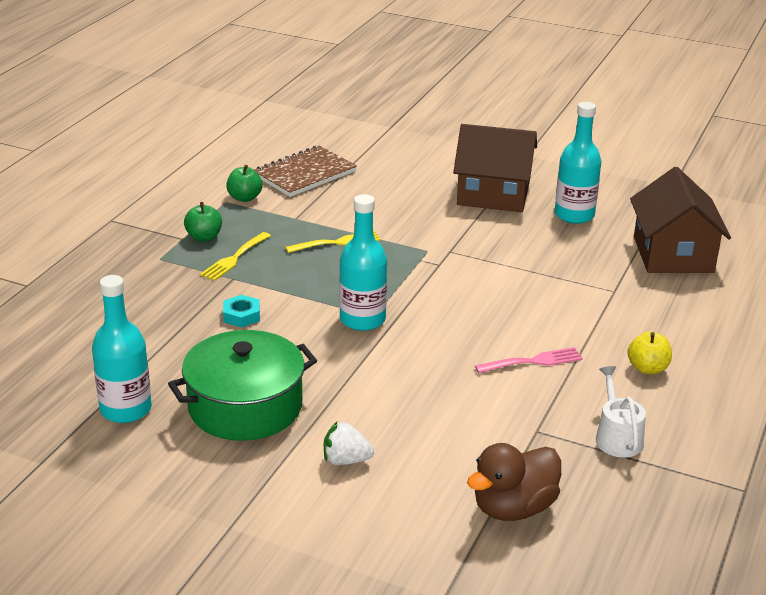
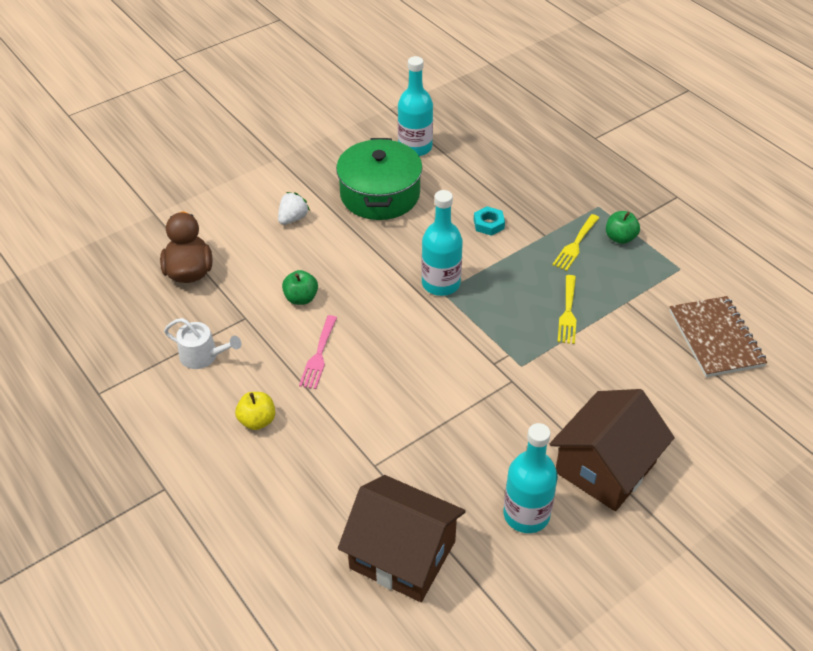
camera: 120 degrees right, 15 degrees up
yellow fork [200,232,271,281] -> yellow fork turned 120 degrees counterclockwise [552,214,599,271]
green apple [226,165,263,202] -> green apple moved to [282,270,318,305]

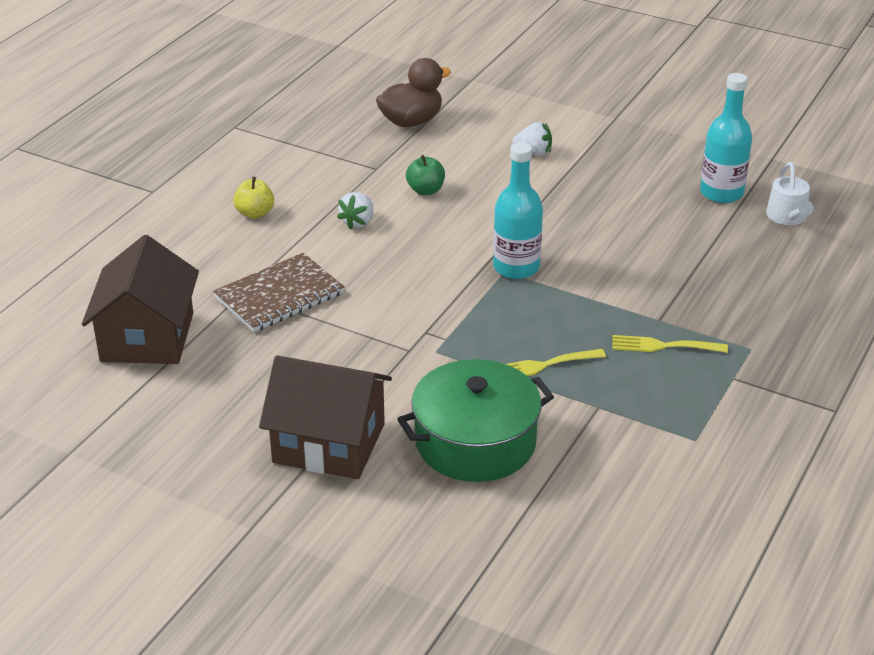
camera: 65 degrees right, 10 degrees down
white watering can [164,318,241,369] -> white watering can moved to [766,162,814,225]
pink fork [299,315,337,389] -> white strawberry [337,192,373,230]
green pot [336,138,423,220] -> green pot moved to [398,359,554,482]
turquoise nut [474,206,505,236] -> none
turquoise bottle [503,423,558,533] -> none
green apple [606,211,640,244] -> none
brown notebook [669,296,767,377] -> brown notebook moved to [213,253,345,332]

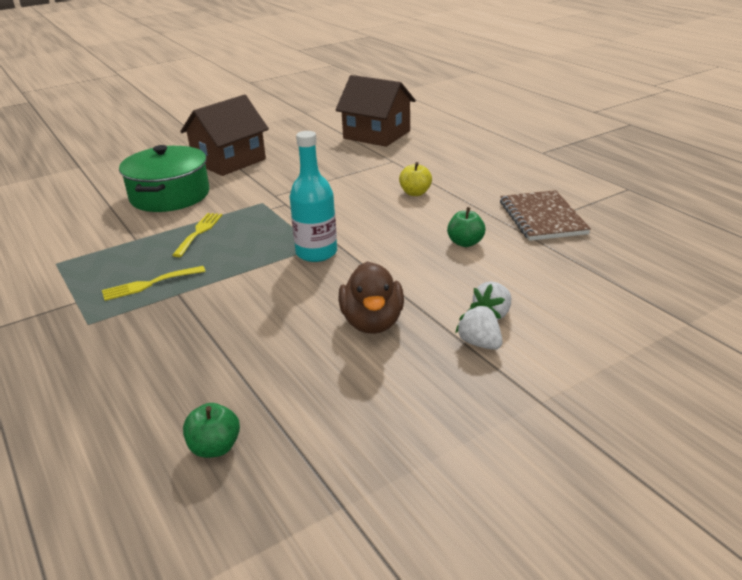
camera: 120 degrees right, 5 degrees down
brown notebook [213,253,345,332] -> brown notebook moved to [500,190,591,241]
yellow apple [233,176,274,219] -> yellow apple moved to [399,162,432,196]
white strawberry [337,192,373,230] -> white strawberry moved to [455,305,503,350]
brown duck [376,58,451,127] -> brown duck moved to [338,261,404,334]
yellow fork [612,335,728,353] -> yellow fork turned 150 degrees counterclockwise [102,266,206,301]
turquoise bottle [700,73,752,203] -> none
white watering can [766,162,814,225] -> green apple [183,403,240,458]

